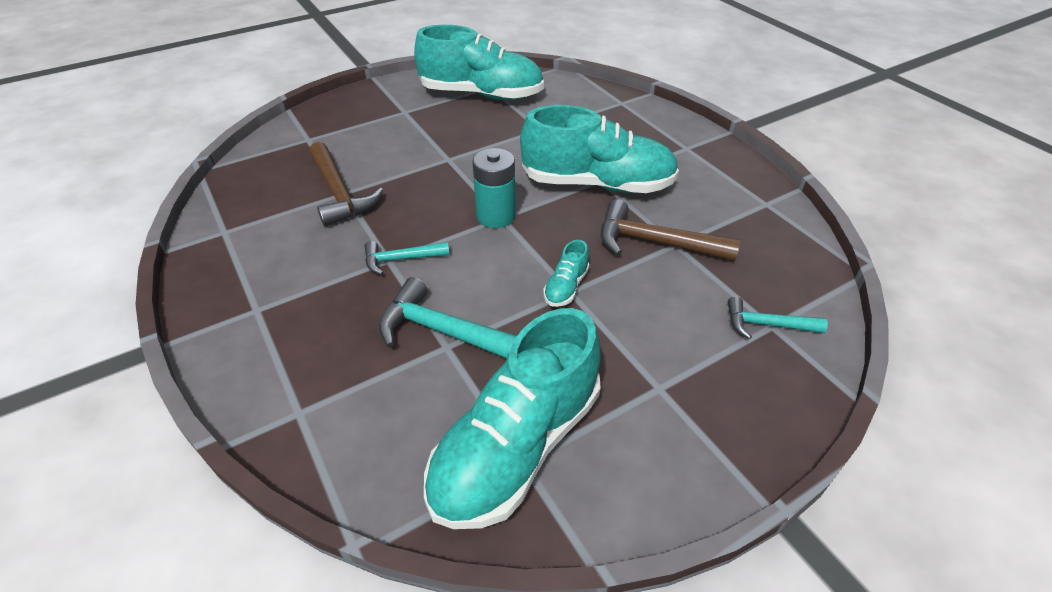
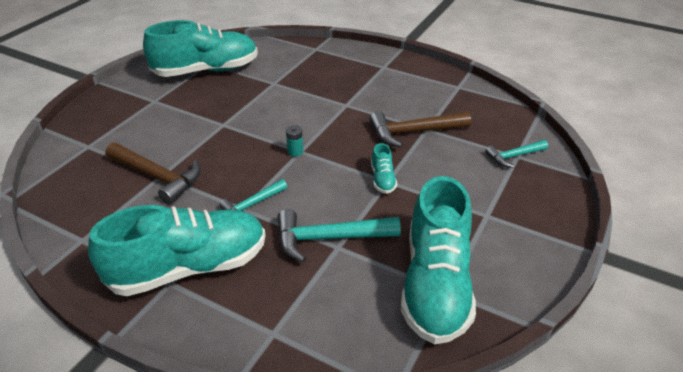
camera: 30 degrees left, 5 degrees down
turquoise battery [472,148,516,228] -> turquoise battery [286,125,303,157], size x0.51
turquoise shoe [520,105,679,193] -> turquoise shoe moved to [88,205,266,296]

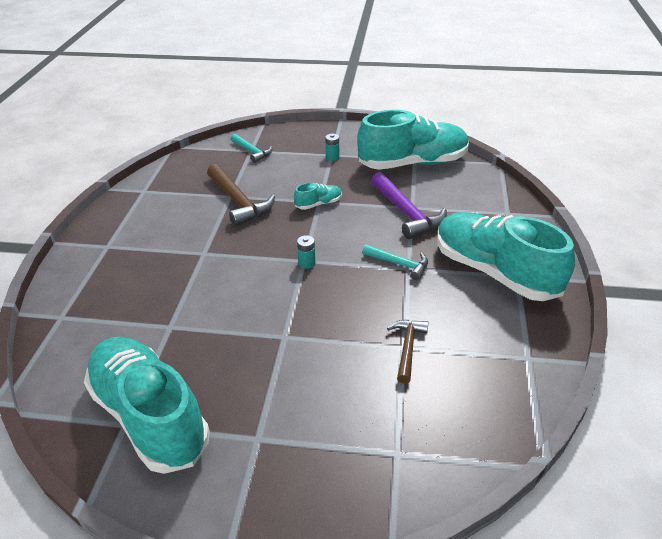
camera: 110 degrees left, 0 degrees up
brown hammer [106,143,201,204] -> brown hammer [387,320,429,384], size x0.60
turquoise hammer [278,209,401,262] -> purple hammer [371,172,447,239]
none -> turquoise battery [325,134,339,161]

